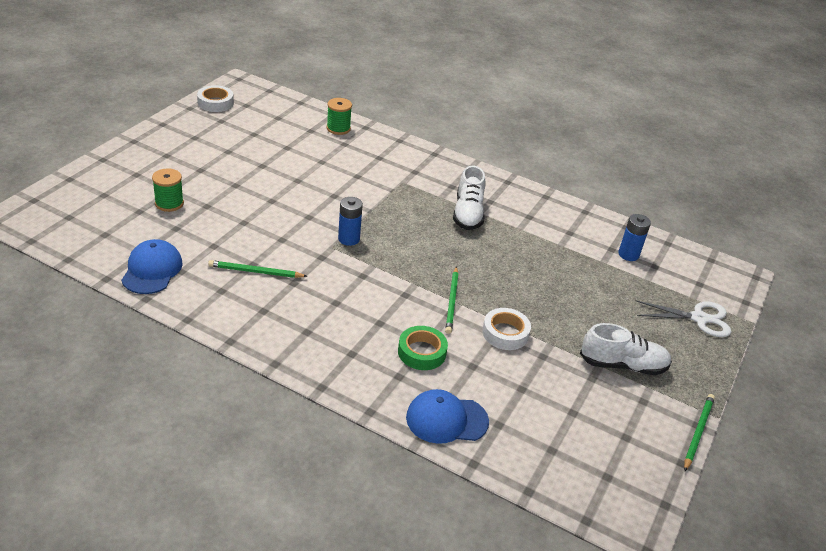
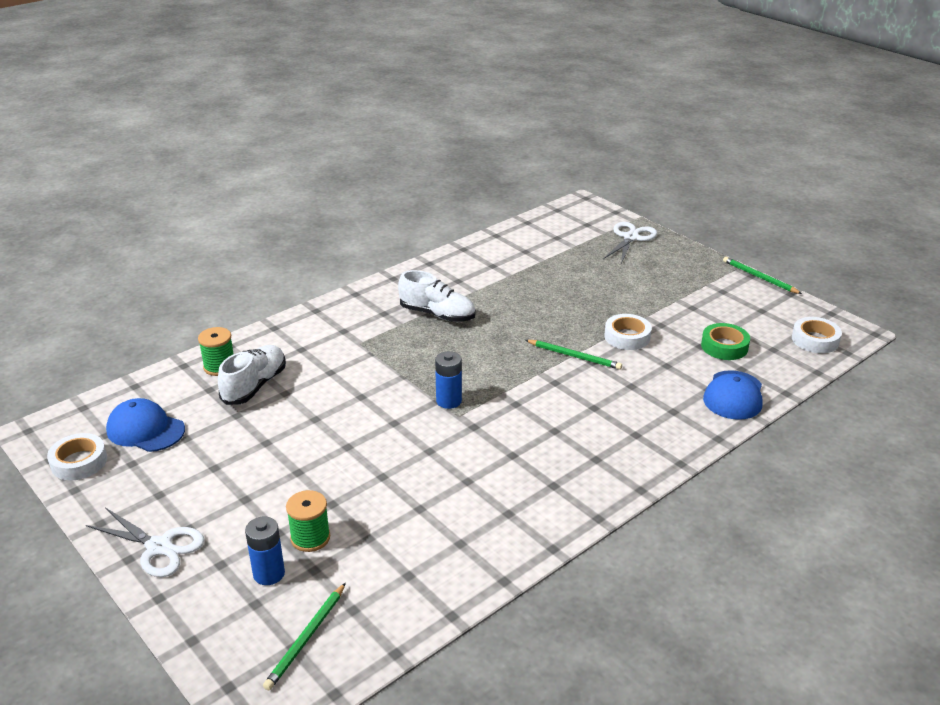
camera: 65 degrees left, 5 degrees down
blue cap [121,239,183,294] -> blue cap moved to [106,398,185,452]
green pencil [208,260,308,278] -> green pencil moved to [263,583,346,691]
green tape [398,326,448,370] -> green tape moved to [701,323,750,360]
white shoe [580,323,672,375] -> white shoe moved to [218,345,286,405]
blue battery [618,214,651,261] -> blue battery moved to [245,517,285,585]
none -> white scissors [86,508,204,577]
none -> white tape [792,317,842,353]

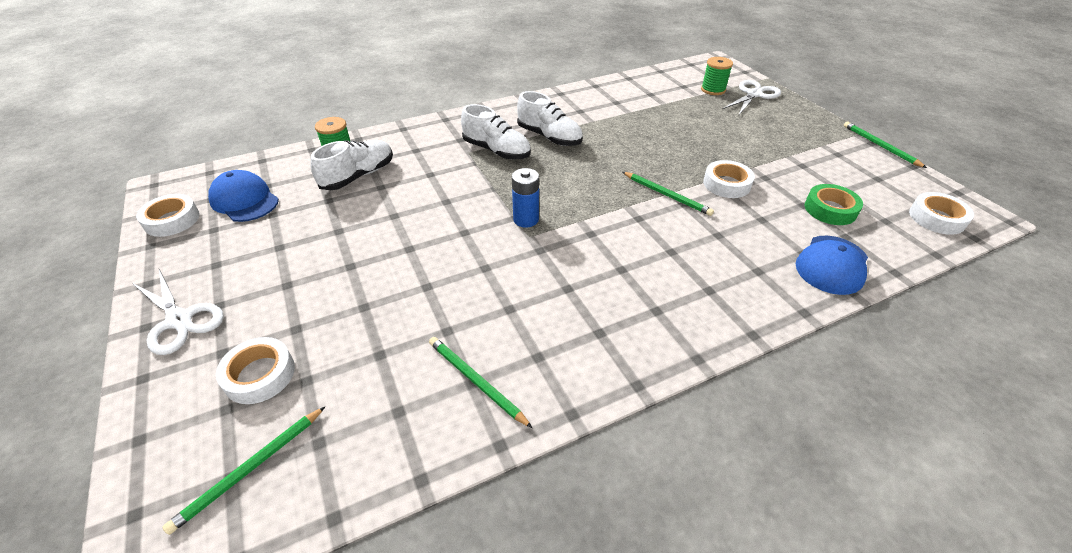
camera: 15 degrees right, 10 degrees up
blue battery [245,517,285,585] -> white tape [216,337,295,404]
green spool [286,490,330,552] -> green spool moved to [701,57,733,95]
none -> green pencil [429,337,532,428]
none -> white shoe [461,104,531,160]

